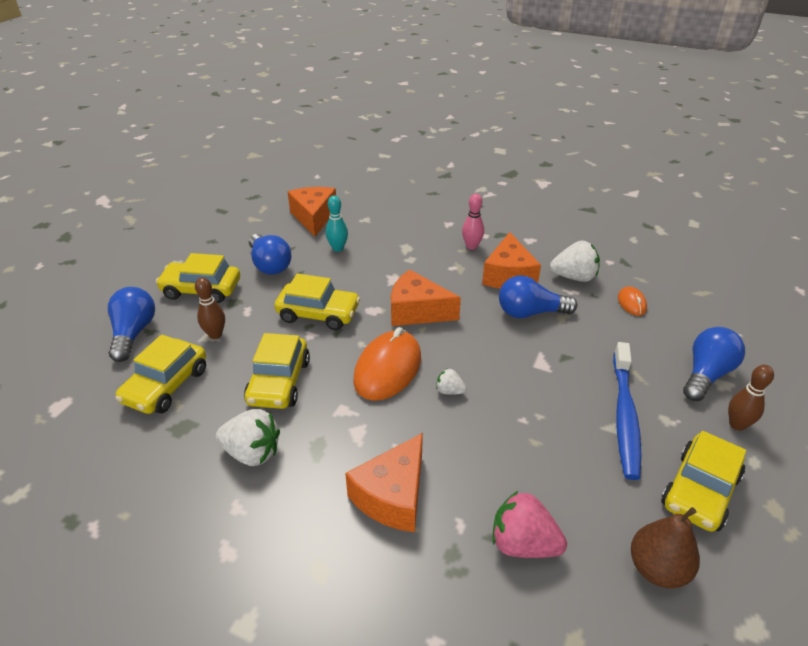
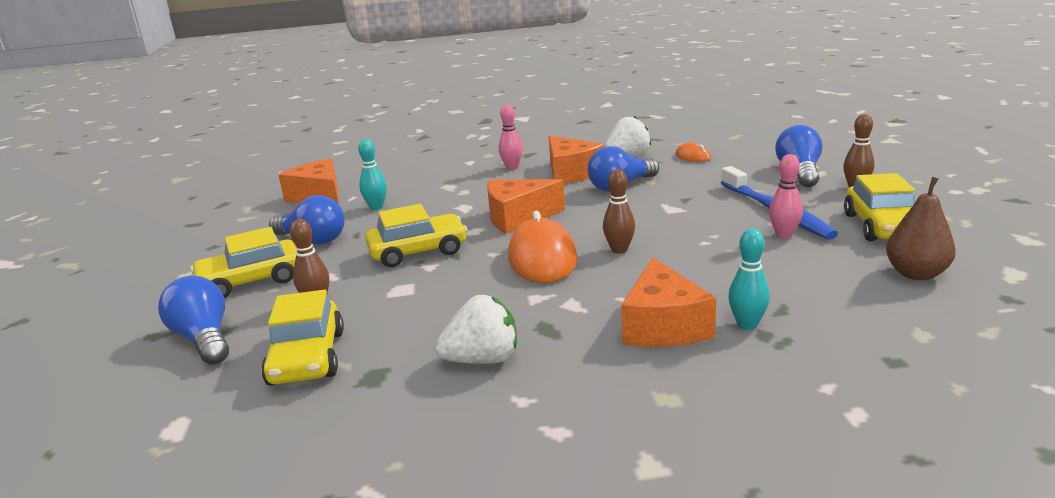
camera: 30 degrees left, 15 degrees down
yellow car [244,333,310,409] -> none
white strawberry [436,369,467,395] -> brown bowling pin [603,169,635,254]
pink strawberry [493,491,567,558] -> none
none -> turquoise bowling pin [728,229,770,330]
none -> pink bowling pin [769,154,803,239]

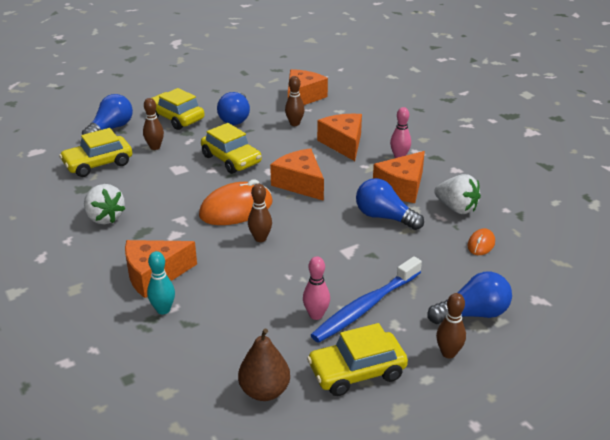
camera: 65 degrees right, 10 degrees up
turquoise bowling pin [358,139,387,210] -> brown bowling pin [285,76,305,126]
none -> orange cheese [317,114,362,161]

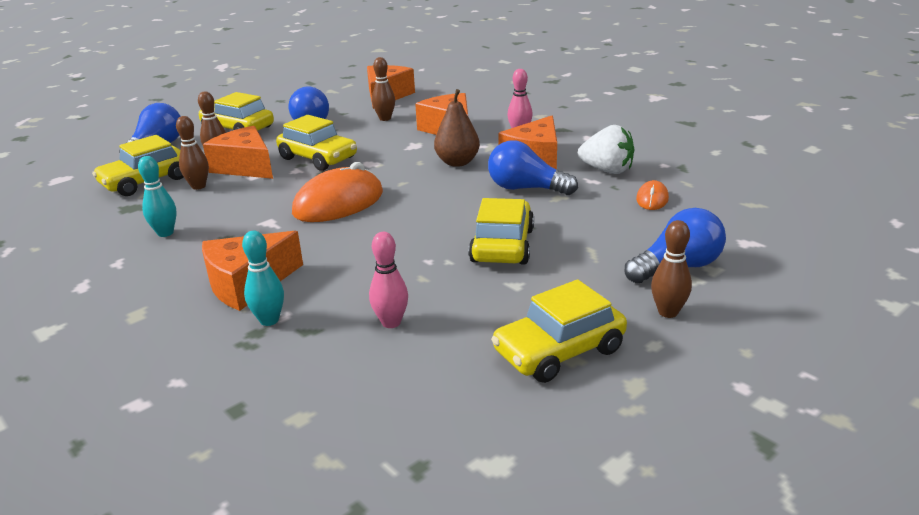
camera: 10 degrees left, 5 degrees down
white strawberry [84,184,125,224] -> turquoise bowling pin [138,156,177,237]
brown pear [238,328,290,401] -> brown pear moved to [434,89,480,167]
brown bowling pin [248,184,272,242] -> brown bowling pin moved to [176,116,209,190]
orange cheese [270,148,324,201] -> orange cheese moved to [203,126,273,179]
pink bowling pin [303,256,330,320] -> pink bowling pin moved to [369,232,408,328]
blue toothbrush [311,256,422,343] -> none
none -> yellow car [468,198,534,264]

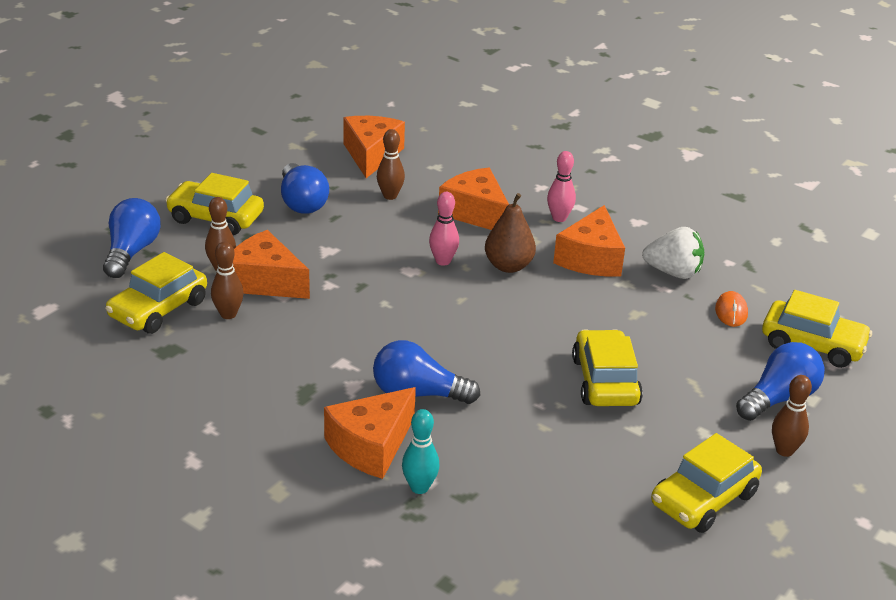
camera: 15 degrees left, 5 degrees up
turquoise bowling pin [138,156,177,237] -> none
yellow car [276,115,357,171] -> yellow car moved to [762,290,872,368]
orange mouse [292,162,383,222] -> none
pink bowling pin [369,232,408,328] -> pink bowling pin moved to [429,192,459,266]
blue light bulb [488,141,578,195] -> blue light bulb moved to [373,340,481,404]

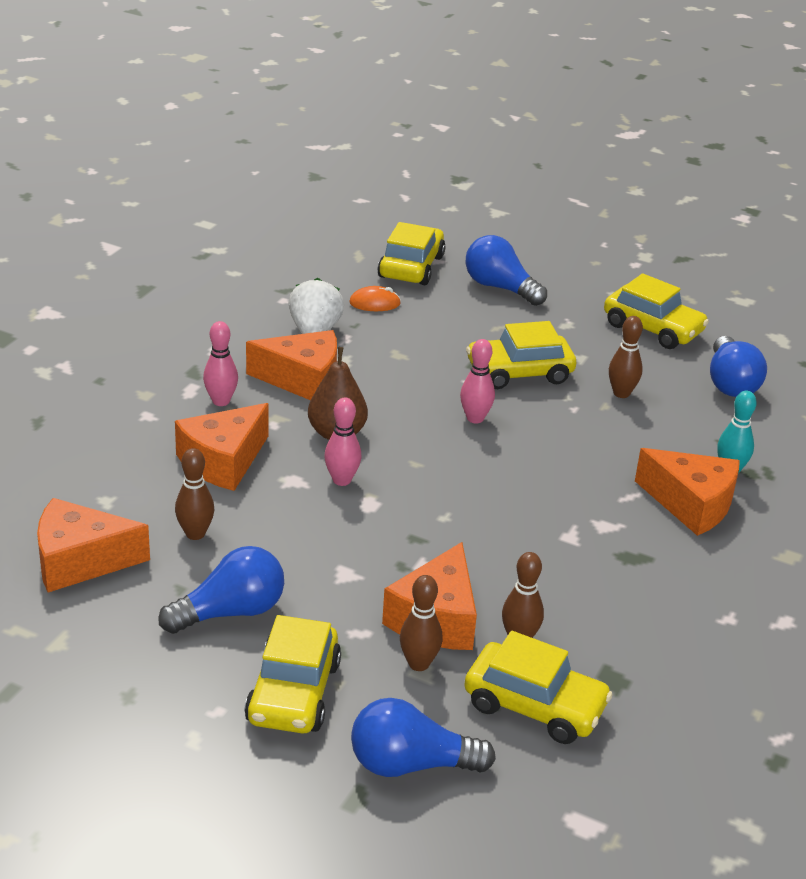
camera: 100 degrees left, 0 degrees up
blue light bulb [373,340,481,404] -> blue light bulb moved to [710,336,767,397]
brown bowling pin [772,375,812,457] -> brown bowling pin moved to [609,316,643,398]
none -> pink bowling pin [460,339,495,424]

